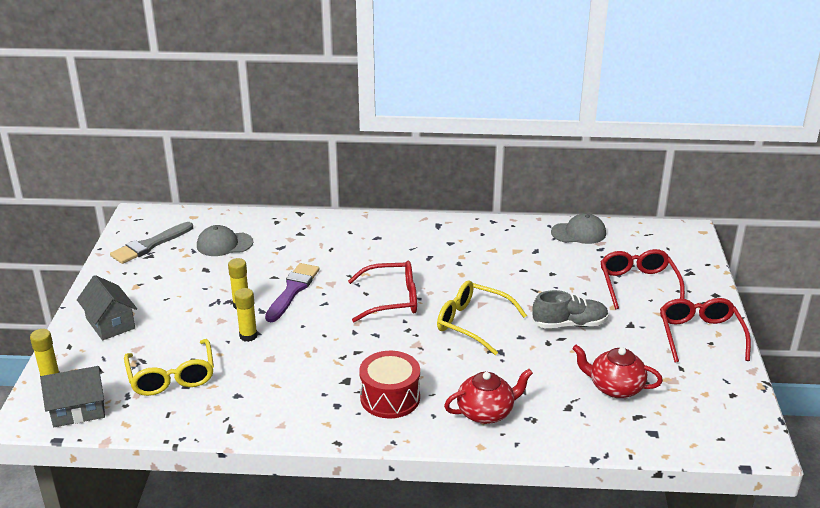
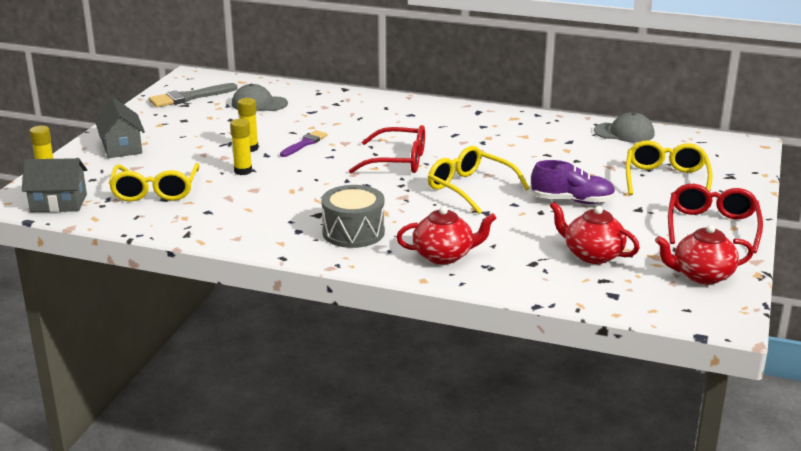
camera: 15 degrees right, 5 degrees down
purple brush [265,263,319,322] -> purple brush [280,130,327,157], size x0.65
red drum [359,351,420,418] -> grey drum [321,185,385,248]
grey shoe [532,290,609,328] -> purple shoe [531,160,616,204]
red glasses [600,249,685,309] -> yellow glasses [626,140,713,195]
none -> red teapot [655,225,754,284]

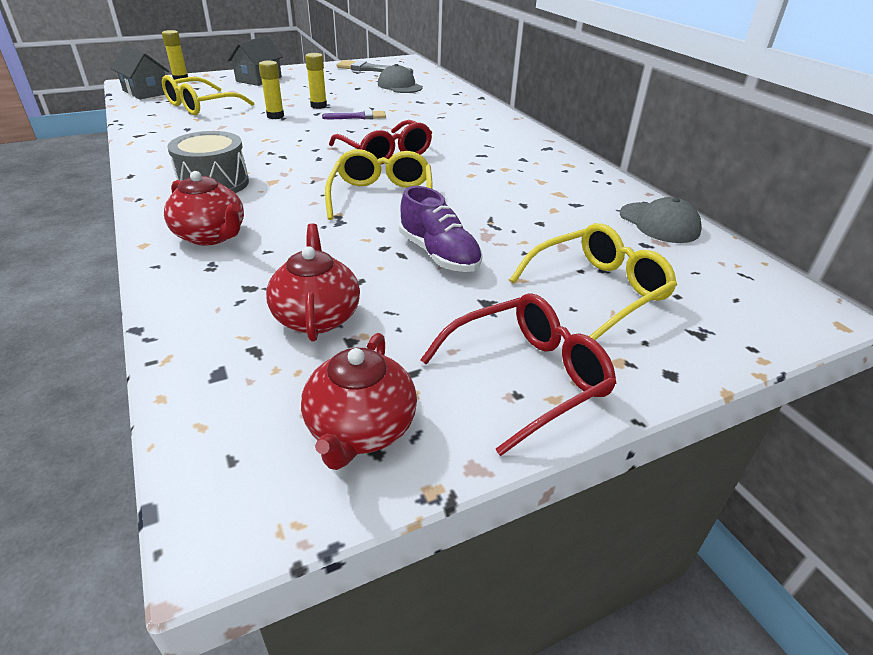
camera: 45 degrees right, 10 degrees up
red teapot [655,225,754,284] -> red teapot turned 120 degrees counterclockwise [301,333,417,470]

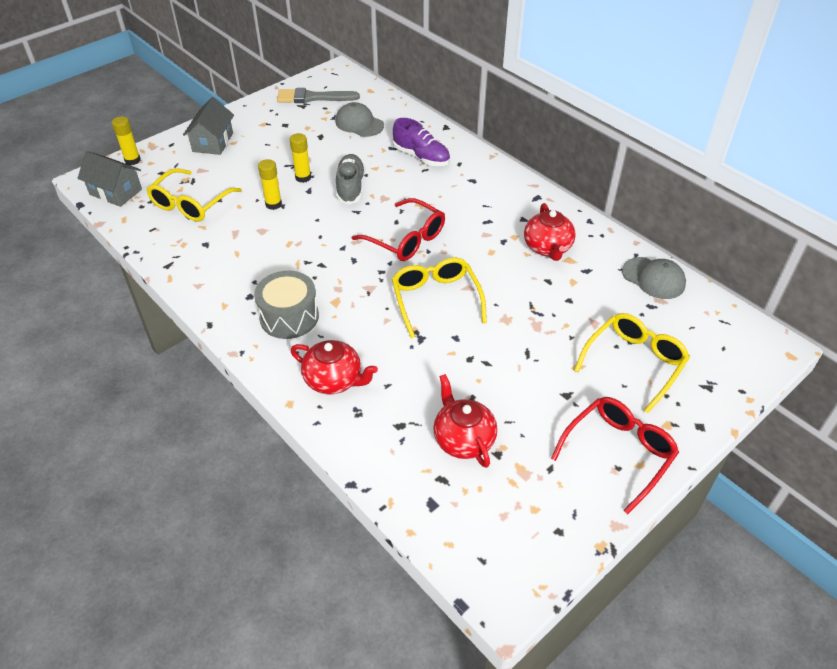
camera: 15 degrees left, 10 degrees up
red teapot [301,333,417,470] -> red teapot moved to [524,203,576,261]
purple brush [322,110,386,119] -> grey shoe [336,154,365,205]
purple shoe [399,186,483,272] -> purple shoe moved to [393,118,450,166]

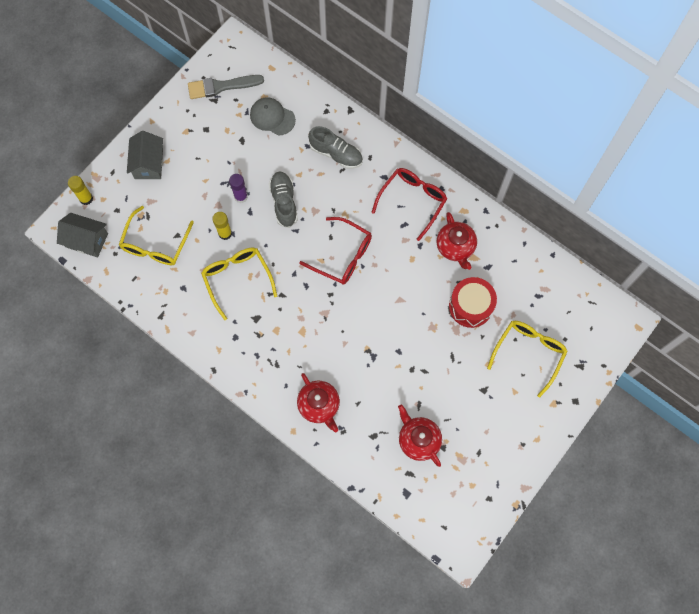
camera: 10 degrees left, 25 degrees up
grey drum [254,271,319,339] -> none
yellow glue stick [289,133,311,183] -> purple glue stick [229,174,248,203]
red teapot [291,340,378,395] -> red teapot turned 45 degrees clockwise [297,373,340,432]
yellow glasses [392,257,487,339] -> yellow glasses moved to [201,247,277,320]
purple shoe [393,118,450,166] -> grey shoe [308,126,363,169]
red glasses [551,397,679,514] -> red glasses moved to [372,168,447,241]
grey cap [622,257,686,299] -> none
none -> red drum [449,277,497,328]

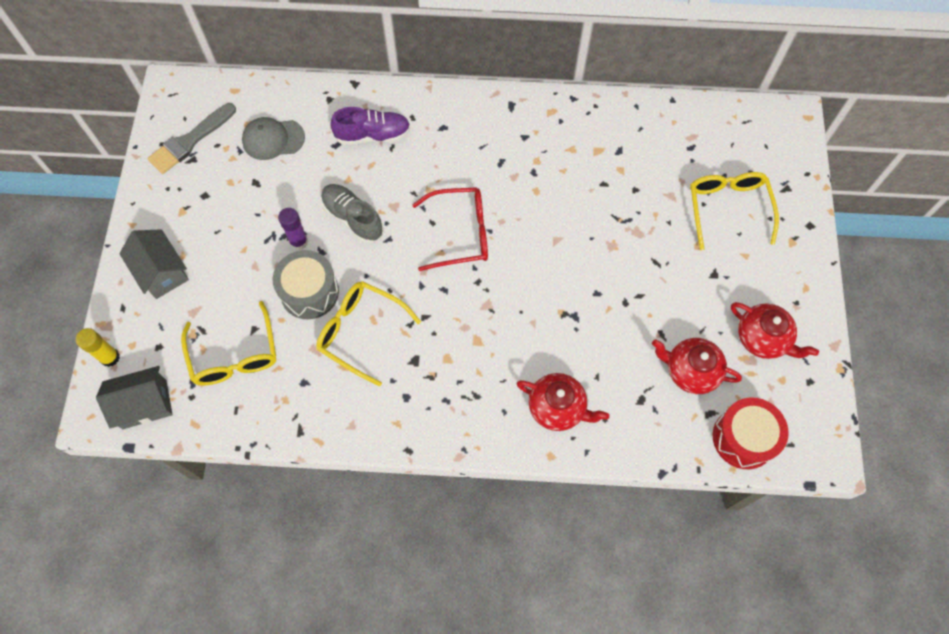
camera: 35 degrees left, 5 degrees down
yellow glue stick [212,212,232,240] -> grey drum [273,250,339,319]
grey shoe [308,126,363,169] -> purple shoe [330,107,411,145]
red glasses [372,168,447,241] -> none
red teapot [437,212,477,270] -> red teapot moved to [731,302,819,359]
red drum [449,277,497,328] -> red drum moved to [713,397,789,469]

